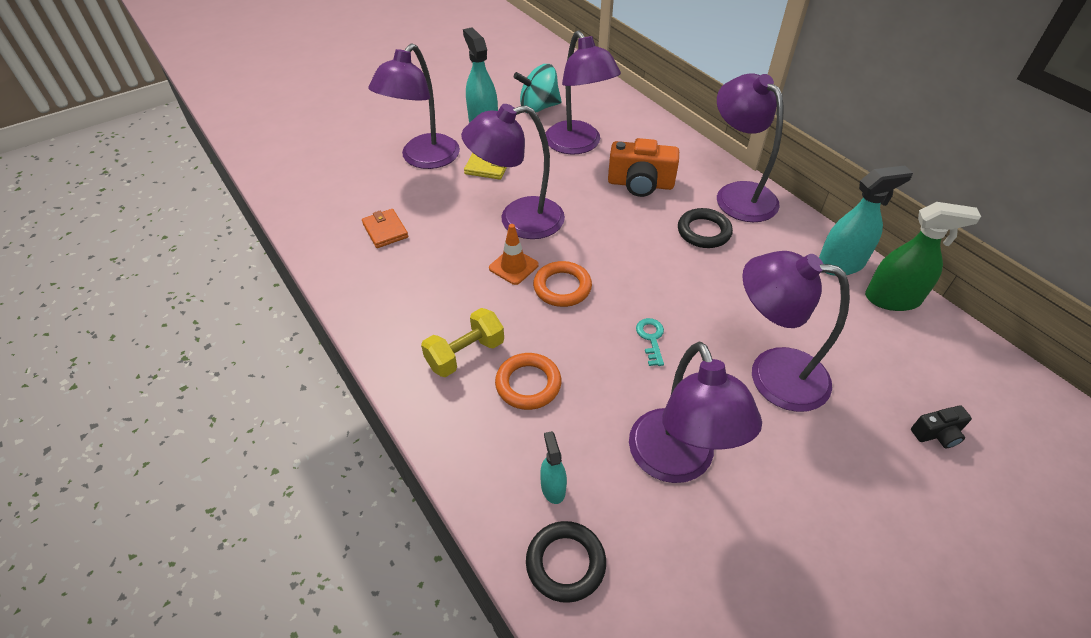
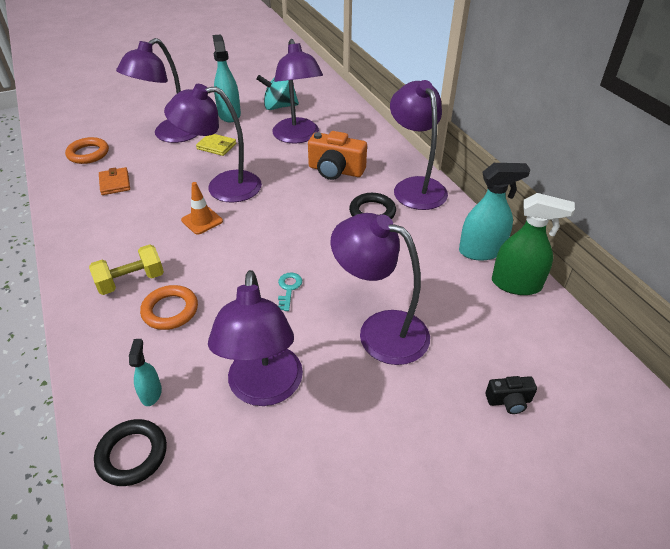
camera: 10 degrees right, 5 degrees down
orange ring [533,261,592,307] -> orange ring moved to [65,137,109,164]

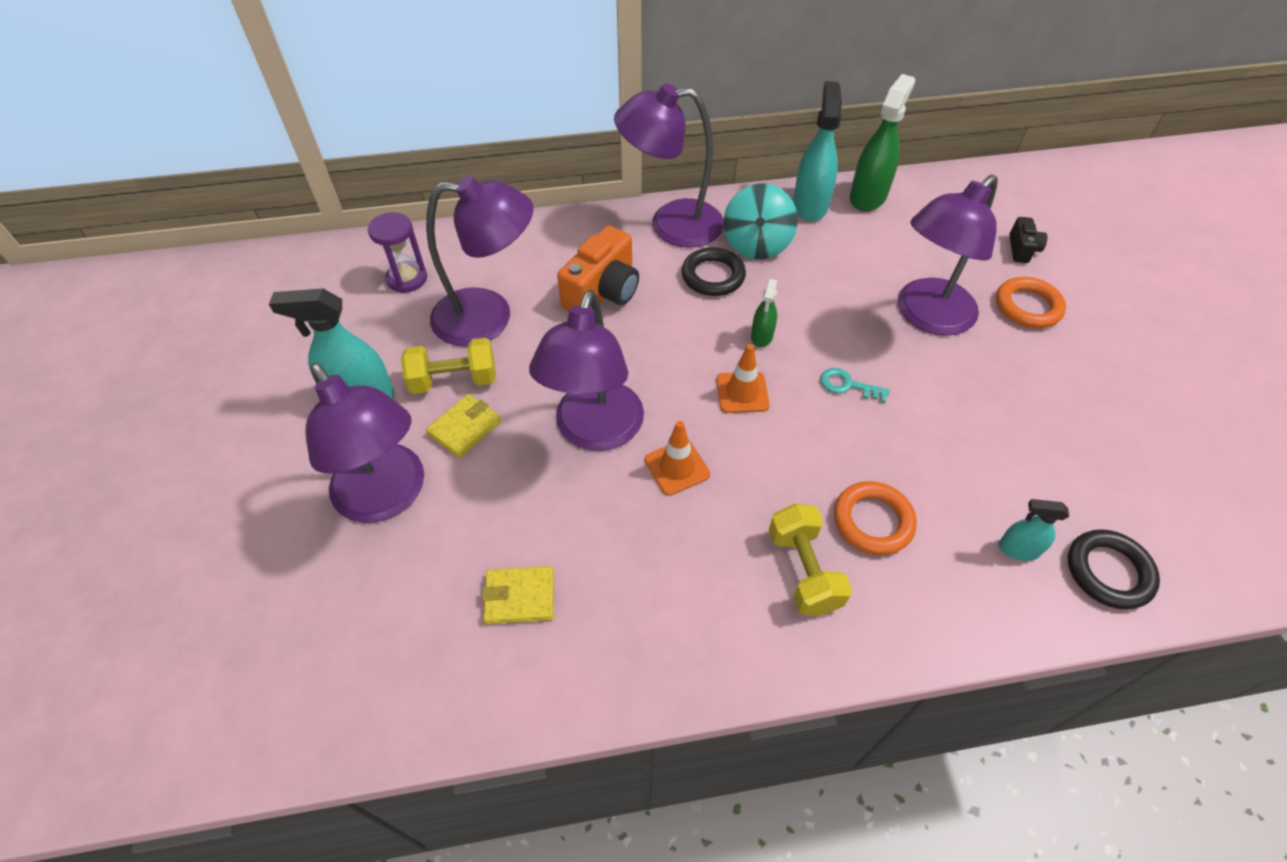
camera: 75 degrees left, 10 degrees up
orange ring [65,137,109,164] -> orange ring moved to [996,277,1066,328]
orange wallet [99,167,130,195] -> yellow wallet [482,566,554,624]
purple lamp [208,270,303,406] -> none
turquoise spinning top [256,75,299,110] -> turquoise spinning top moved to [723,184,798,259]
none -> purple hourglass [368,212,427,293]
none -> yellow dumbbell [401,338,496,394]
none -> orange traffic cone [716,344,770,413]
none -> green spray bottle [751,279,778,347]

